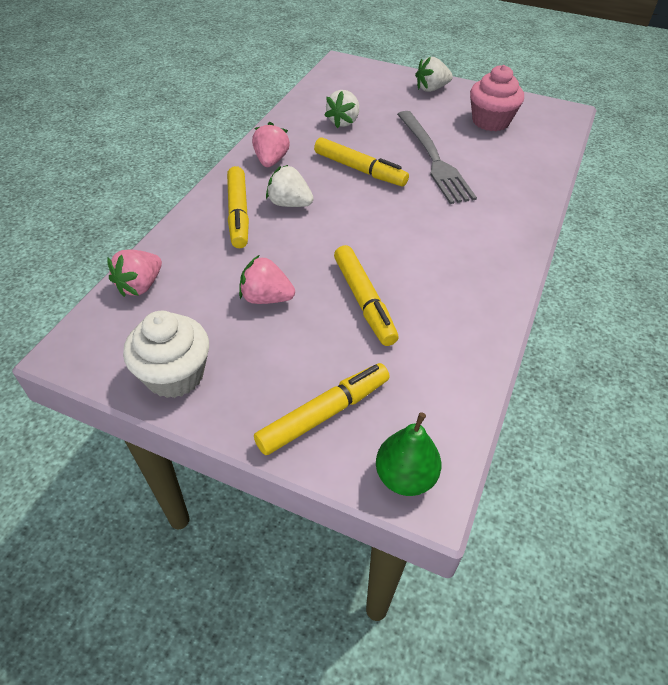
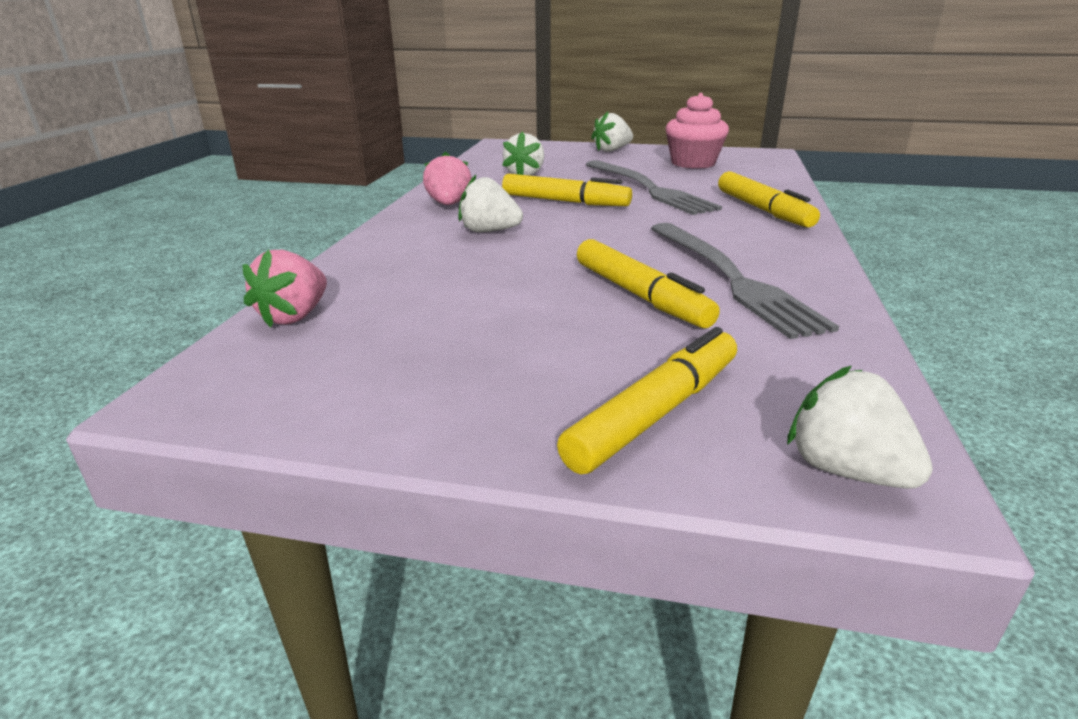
camera: 10 degrees left, 20 degrees down
white cupcake [123,311,209,398] -> none
yellow marker [227,166,249,248] -> yellow marker moved to [718,171,820,228]
pink strawberry [239,255,295,304] -> none
green pear [376,412,441,496] -> white strawberry [787,366,933,489]
none -> grey fork [651,223,839,339]

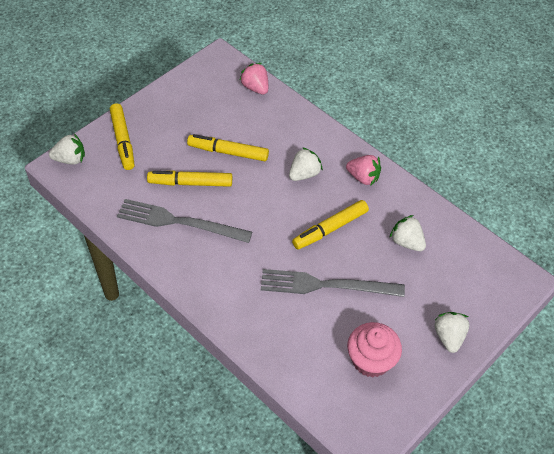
camera: 120 degrees right, 25 degrees up
yellow marker [718,171,820,228] -> yellow marker moved to [187,134,269,161]

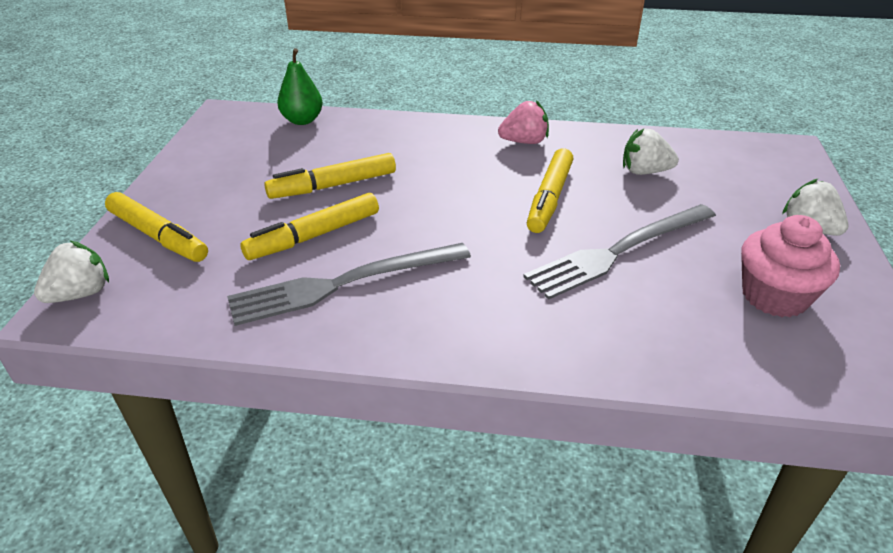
camera: 35 degrees left, 15 degrees down
pink strawberry [239,63,268,95] -> green pear [277,48,323,125]
white strawberry [289,147,323,181] -> none

